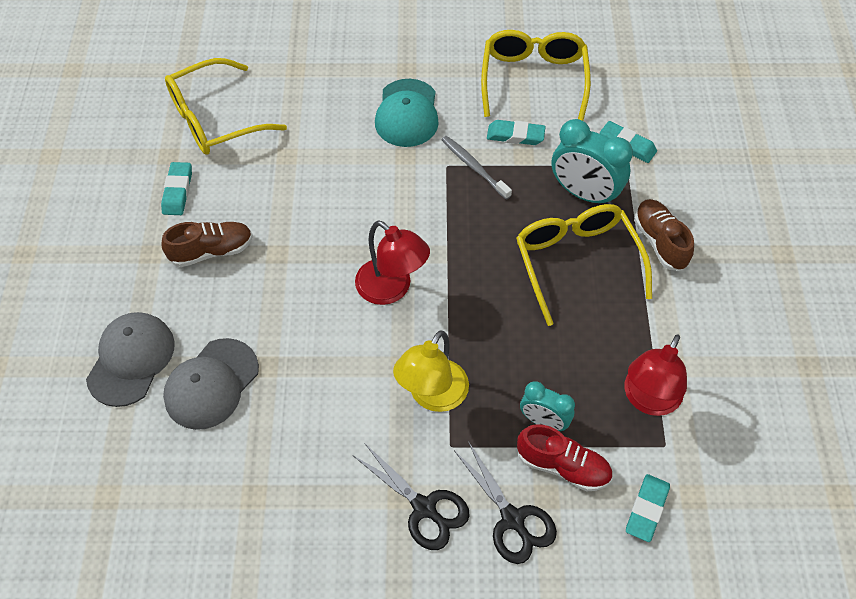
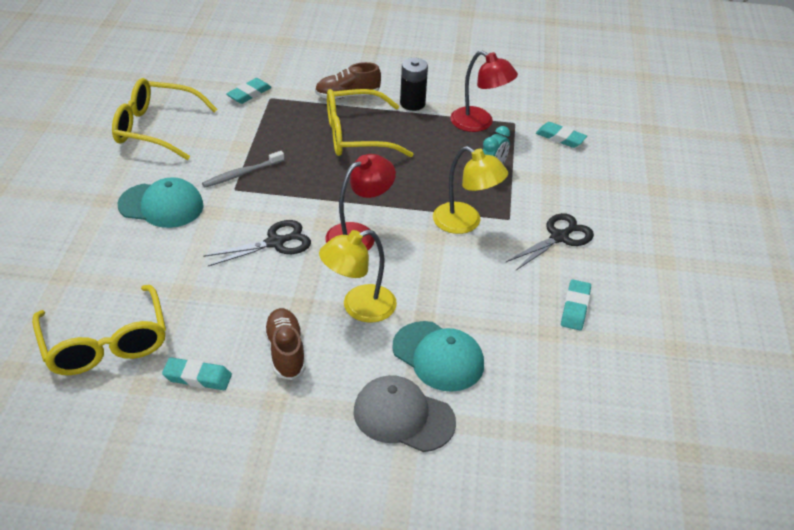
camera: 85 degrees left, 15 degrees down
grey cap [163,338,259,430] -> turquoise cap [392,321,484,392]
black scissors [455,441,557,564] -> black scissors moved to [203,220,311,266]
turquoise eraser [487,120,546,145] -> turquoise eraser moved to [561,280,591,331]
red shoe [517,424,612,491] -> none
turquoise clock [551,119,633,204] -> none
none -> yellow lamp [319,229,397,323]
none -> black battery [400,58,428,111]

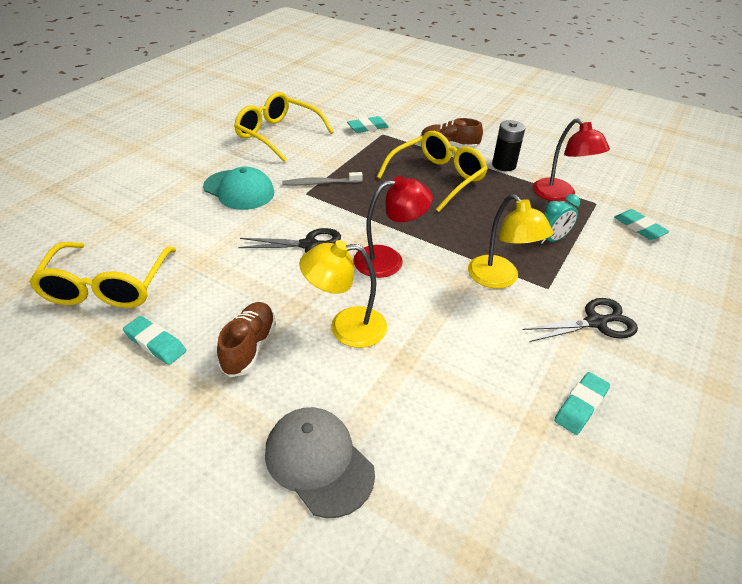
camera: 25 degrees right, 0 degrees up
yellow glasses [327,89,414,157] -> yellow glasses turned 120 degrees clockwise [377,131,488,212]
turquoise cap [392,321,484,392] -> none

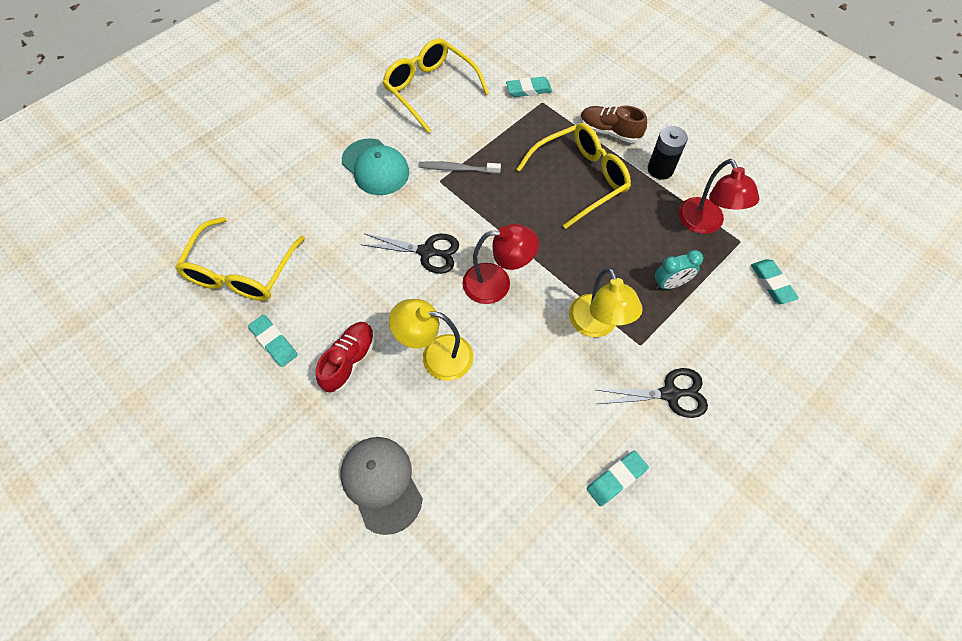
camera: 15 degrees right, 20 degrees up
brown shoe [217,302,276,377] -> red shoe [316,322,375,393]

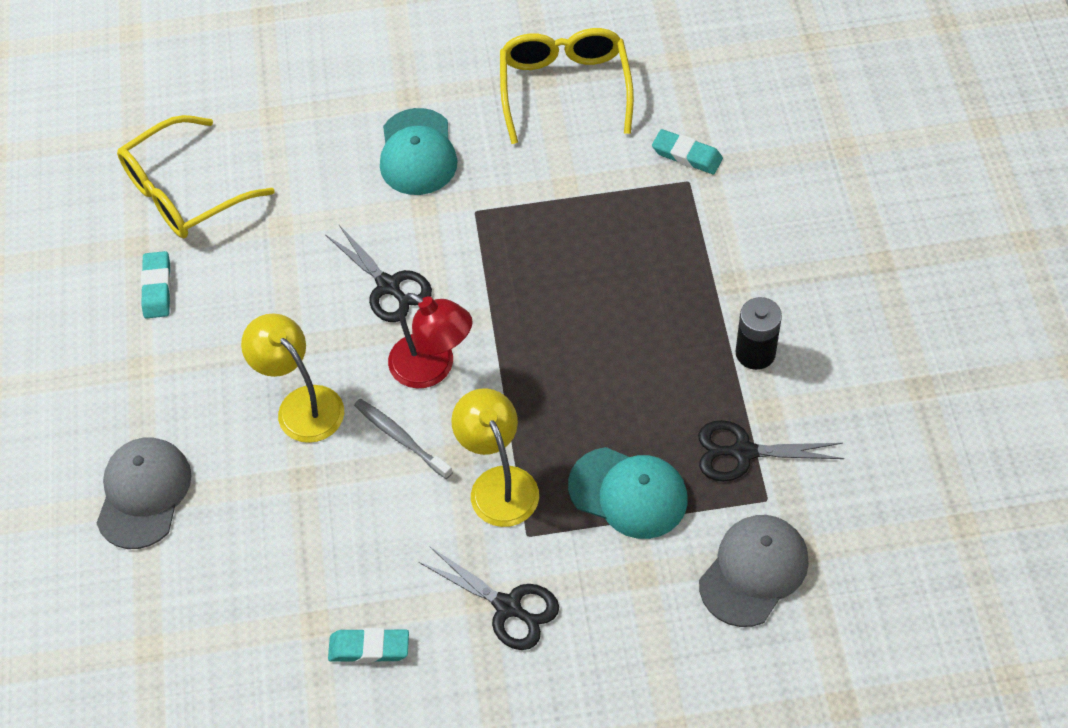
camera: 40 degrees right, 5 degrees down
red shoe [316,322,375,393] -> none
grey toothbrush [418,161,501,174] -> grey toothbrush moved to [354,399,453,479]
yellow glasses [517,123,631,229] -> none
yellow lamp [569,268,643,337] -> yellow lamp turned 135 degrees clockwise [451,388,539,527]
brown shoe [580,105,647,143] -> none
turquoise clock [655,250,703,289] -> turquoise cap [568,447,688,539]
red lamp [678,159,759,234] -> black scissors [698,420,844,481]
turquoise eraser [751,259,799,304] -> grey cap [699,515,809,627]

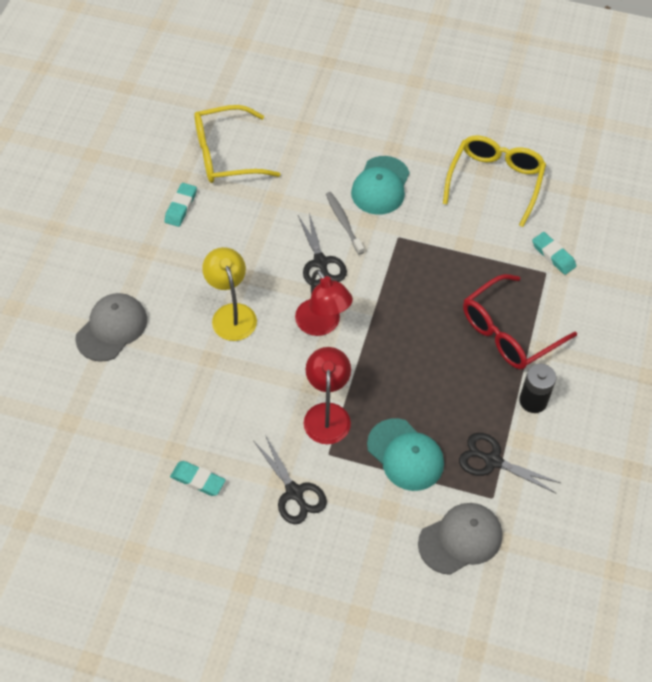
camera: 20 degrees right, 0 degrees up
grey toothbrush [354,399,453,479] -> grey toothbrush moved to [326,192,364,255]
yellow lamp [451,388,539,527] -> red lamp [304,347,351,444]
none -> red glasses [463,274,577,370]

